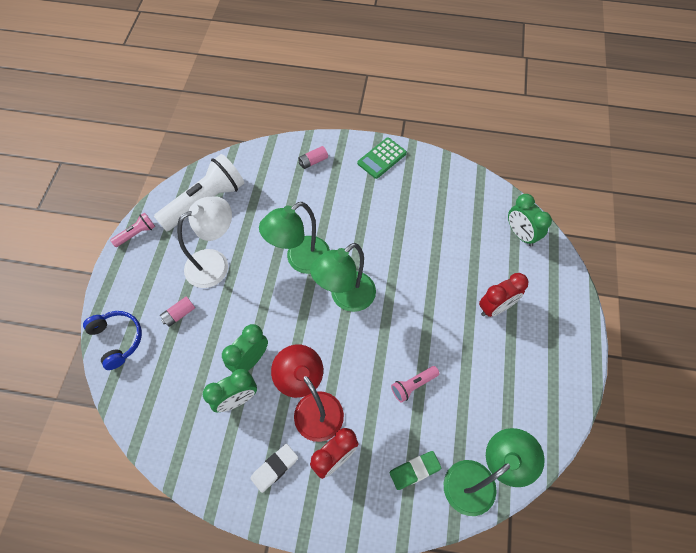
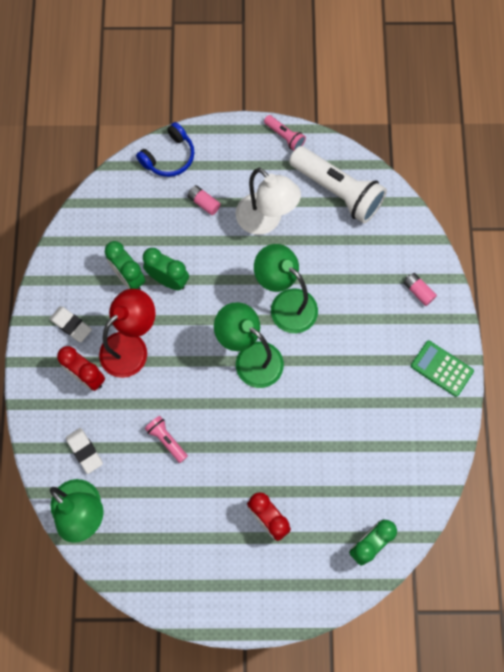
camera: 80 degrees right, 10 degrees up
green eraser [389,451,441,490] -> white eraser [66,428,103,474]

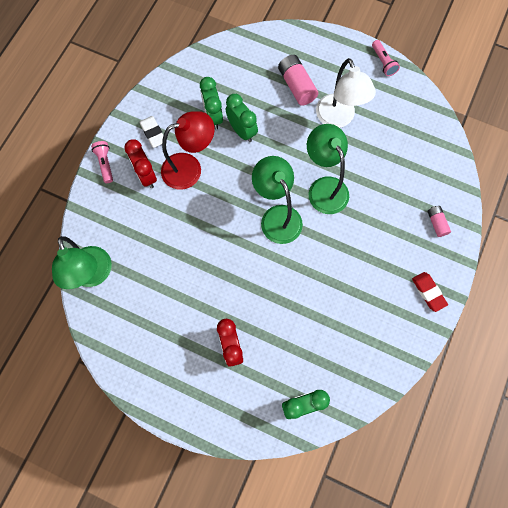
camera: 25 degrees right, 0 degrees up
white eraser [66,428,103,474] -> none
blue headphones [136,122,195,177] -> none
pink flashlight [145,416,188,463] -> pink flashlight moved to [91,141,113,183]
pink battery [188,185,221,215] -> pink battery [278,55,318,106], size x1.74
white flashlight [289,146,387,223] -> none
green calculator [411,341,474,397] -> red eraser [412,272,448,312]

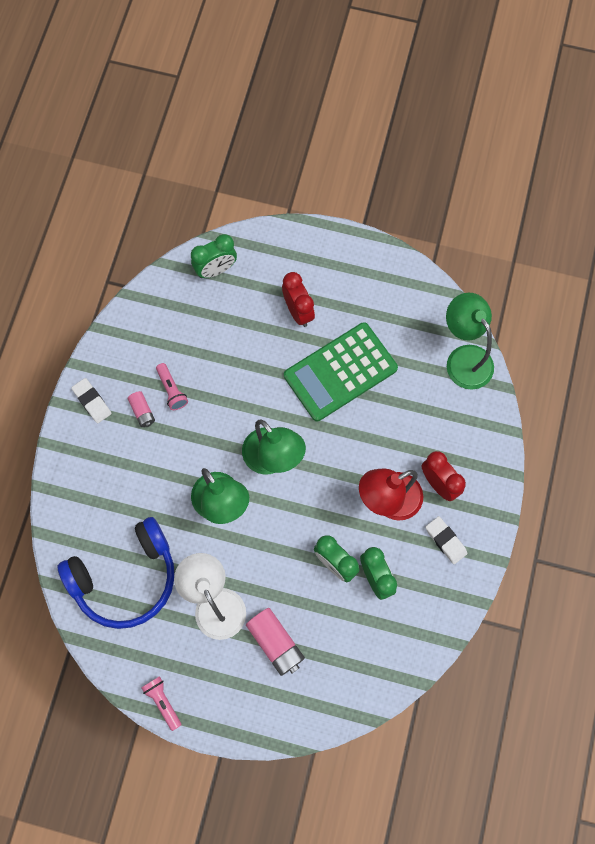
camera: 170 degrees right, 0 degrees up
pink flashlight [91,141,113,183] -> pink flashlight moved to [156,363,188,410]
red eraser [412,272,448,312] -> white eraser [71,378,112,423]
pink battery [427,206,451,237] -> pink battery moved to [128,391,155,427]
none -> blue headphones [57,517,174,629]
none -> green calculator [284,322,398,421]

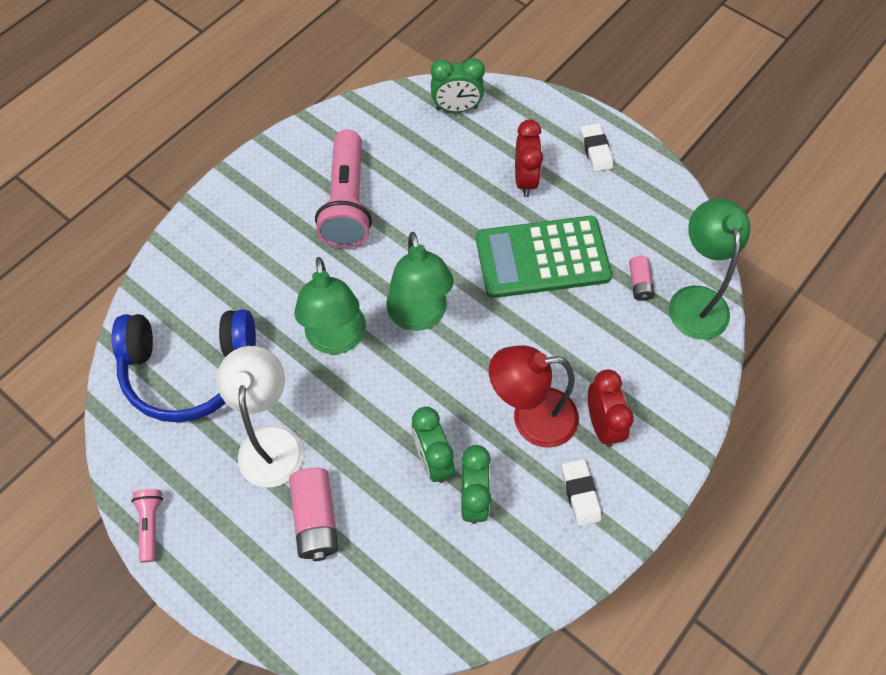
camera: 25 degrees right, 10 degrees down
white eraser [71,378,112,423] -> white eraser moved to [581,123,613,172]
pink battery [128,391,155,427] -> pink battery moved to [629,256,654,301]
pink flashlight [156,363,188,410] -> pink flashlight [315,130,372,248], size x2.16

